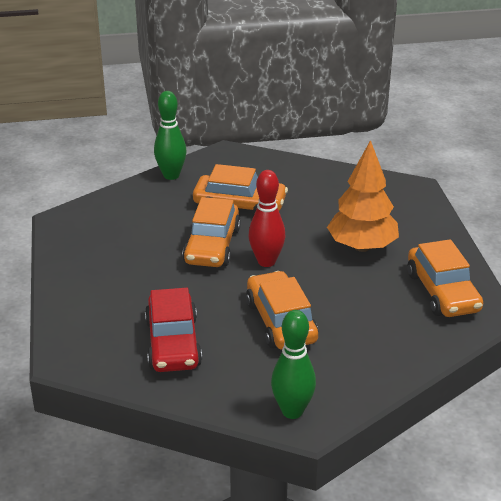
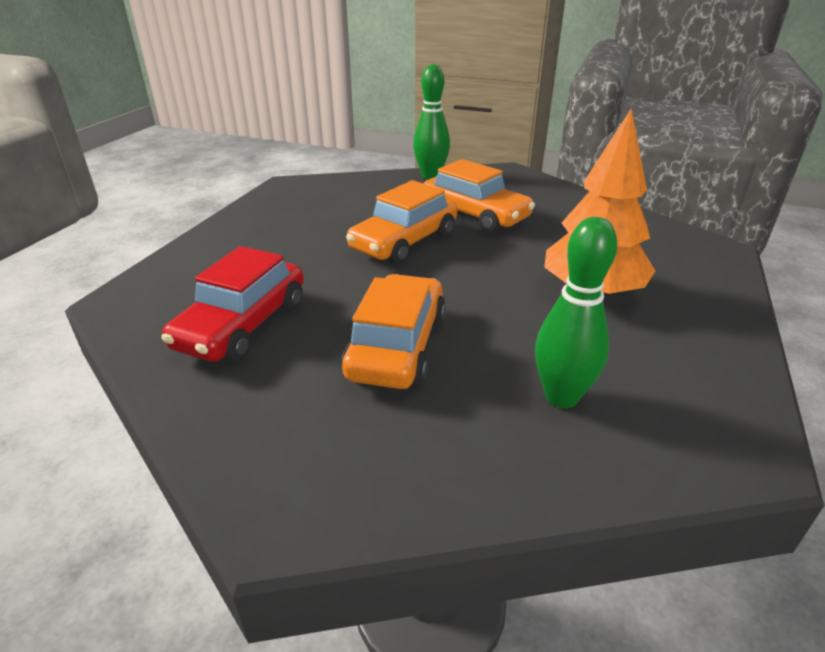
camera: 30 degrees right, 0 degrees up
red bowling pin [249,170,285,267] -> none
green bowling pin [271,310,316,419] -> green bowling pin moved to [535,217,617,408]
orange car [407,239,483,317] -> none

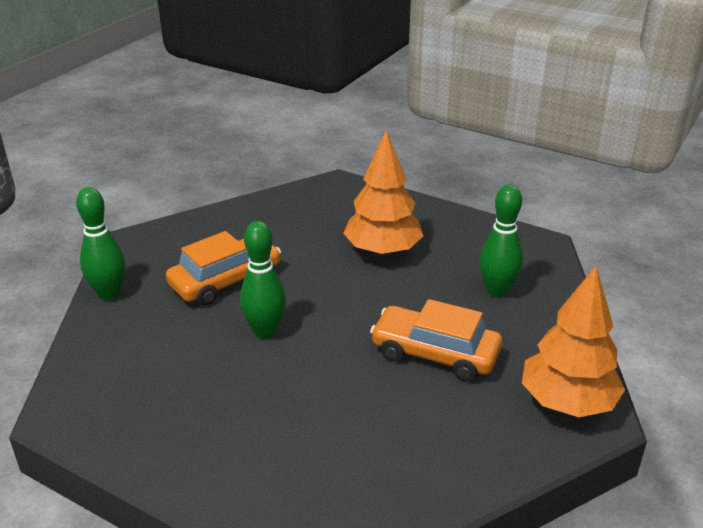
camera: 80 degrees left, 0 degrees up
red car [161,246,304,362] -> none
orange car [346,180,457,264] -> green bowling pin [240,221,286,339]
none -> orange tree [522,266,625,417]

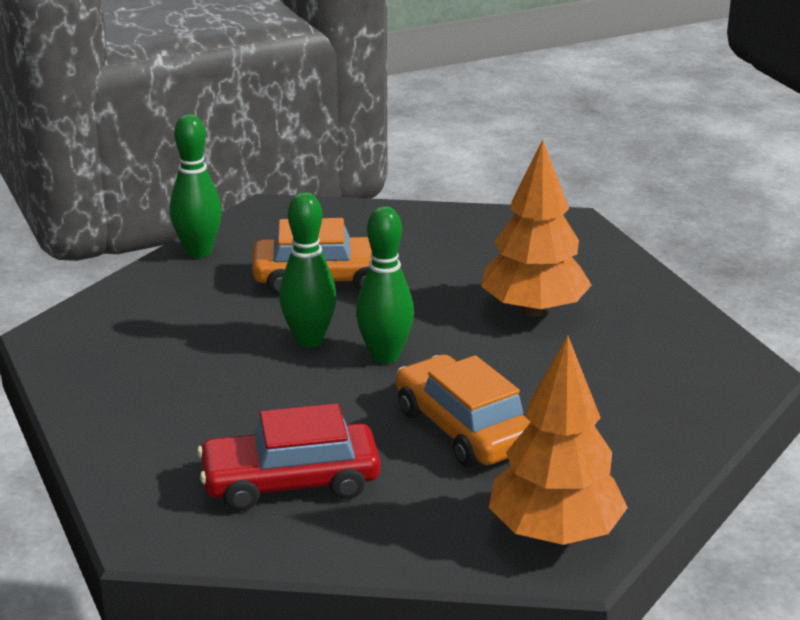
camera: 35 degrees right, 5 degrees down
green bowling pin [479,184,523,298] -> green bowling pin moved to [356,206,414,364]
none -> red car [197,403,380,511]

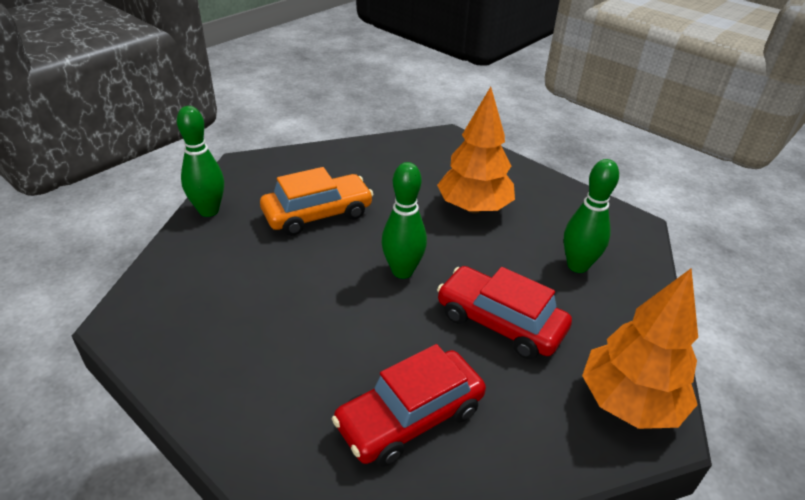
camera: 25 degrees left, 10 degrees up
green bowling pin [279,192,337,348] -> green bowling pin moved to [564,159,619,273]
orange car [396,355,531,467] -> red car [437,266,572,359]

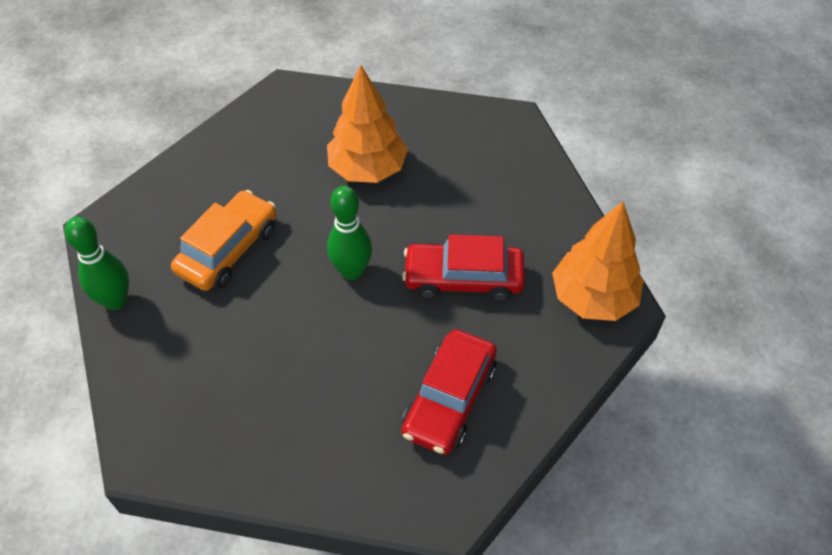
camera: 30 degrees left, 15 degrees up
green bowling pin [564,159,619,273] -> none

